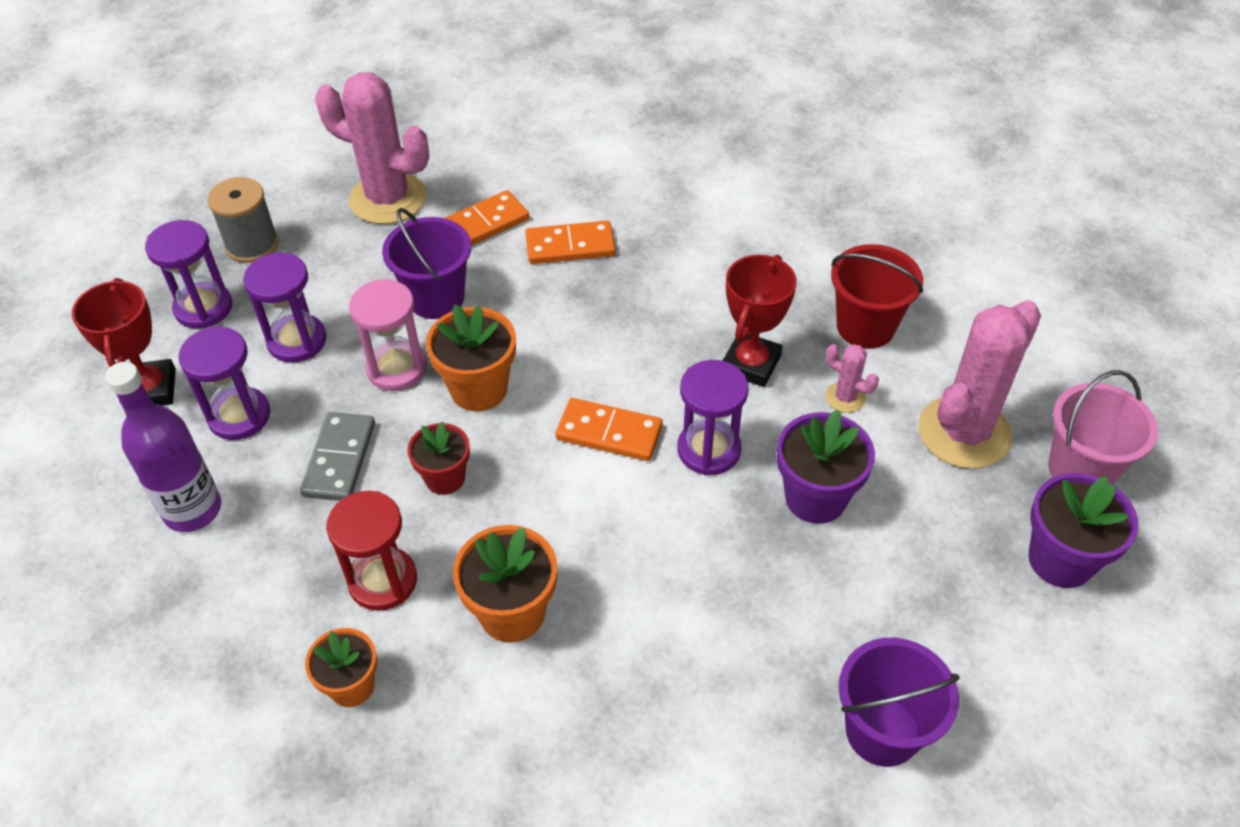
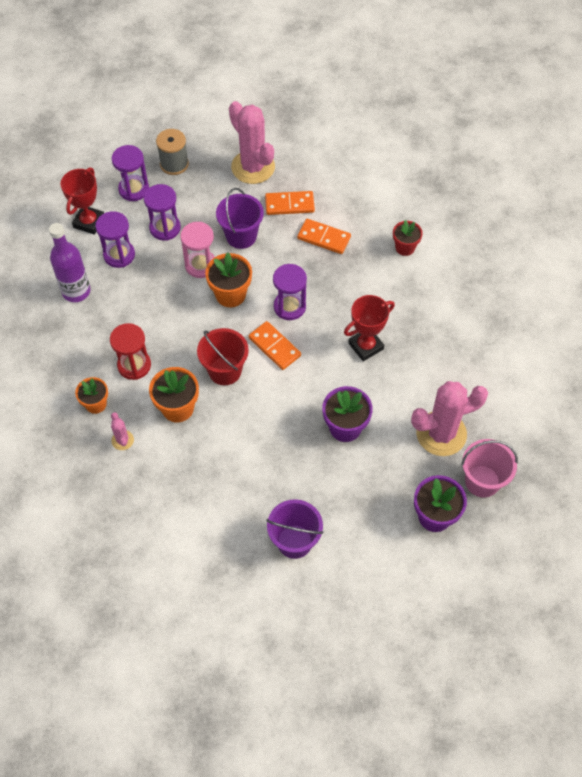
camera: 30 degrees right, 10 degrees up
grey domino [300,412,375,501] -> none
red flower pot [408,422,470,495] -> red flower pot moved to [393,220,423,256]
purple hourglass [678,360,748,475] -> purple hourglass moved to [273,264,307,320]
pink cactus [826,344,879,413] -> pink cactus moved to [111,412,134,450]
red bucket [831,244,923,349] -> red bucket moved to [197,328,249,385]

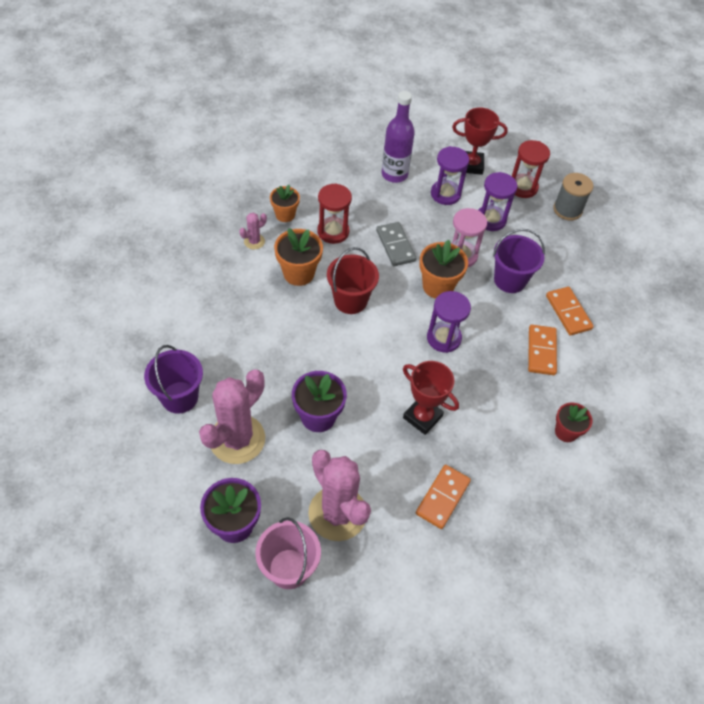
camera: 70 degrees right, 5 degrees down
purple hourglass [112,145,149,201] -> red hourglass [512,140,550,198]
pink cactus [229,101,275,184] -> pink cactus moved to [199,369,265,464]
orange domino [249,321,301,370] -> orange domino moved to [416,465,471,529]
none -> grey domino [376,222,416,266]

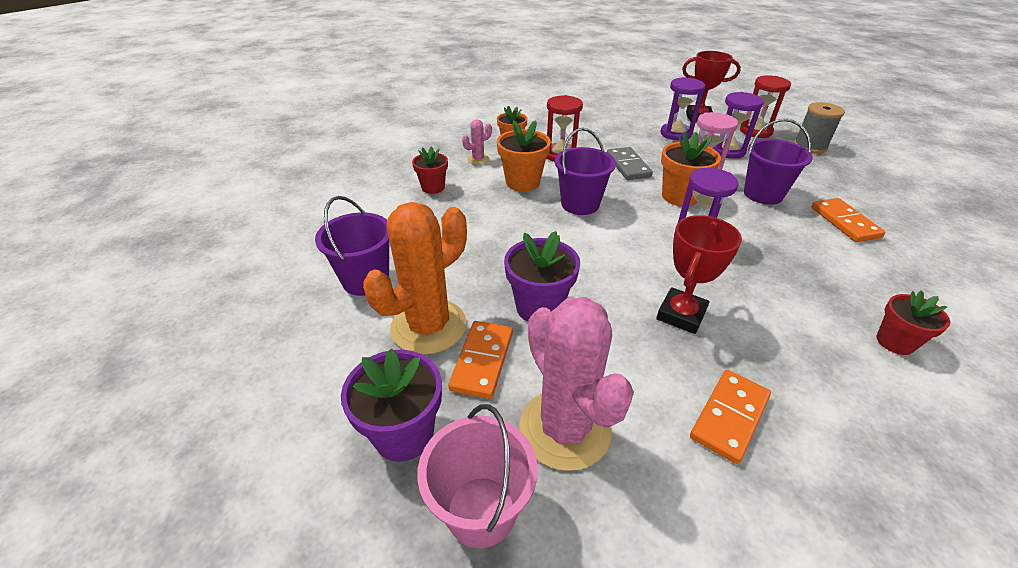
camera: 10 degrees right, 15 degrees down
pink cactus [199,369,265,464] -> orange cactus [363,202,467,355]
red bucket [327,247,379,314] -> purple bucket [555,128,616,215]
purple bottle [382,91,415,183] -> none
red trophy [403,361,459,435] -> red trophy turned 75 degrees clockwise [656,215,742,334]
orange domino [528,325,557,375] -> orange domino moved to [448,321,513,399]
none -> red flower pot [412,146,448,194]

